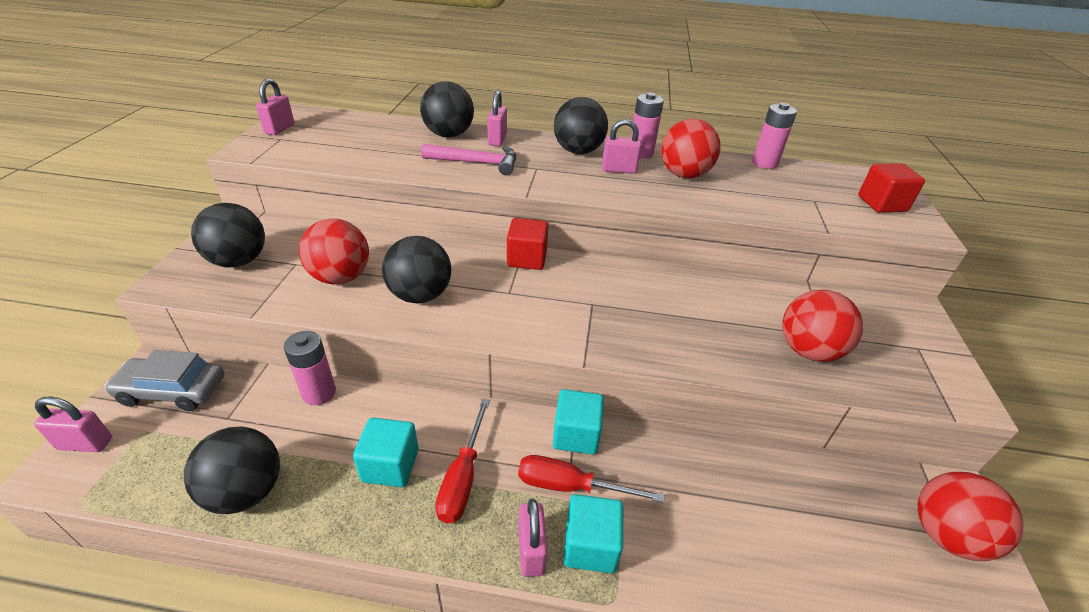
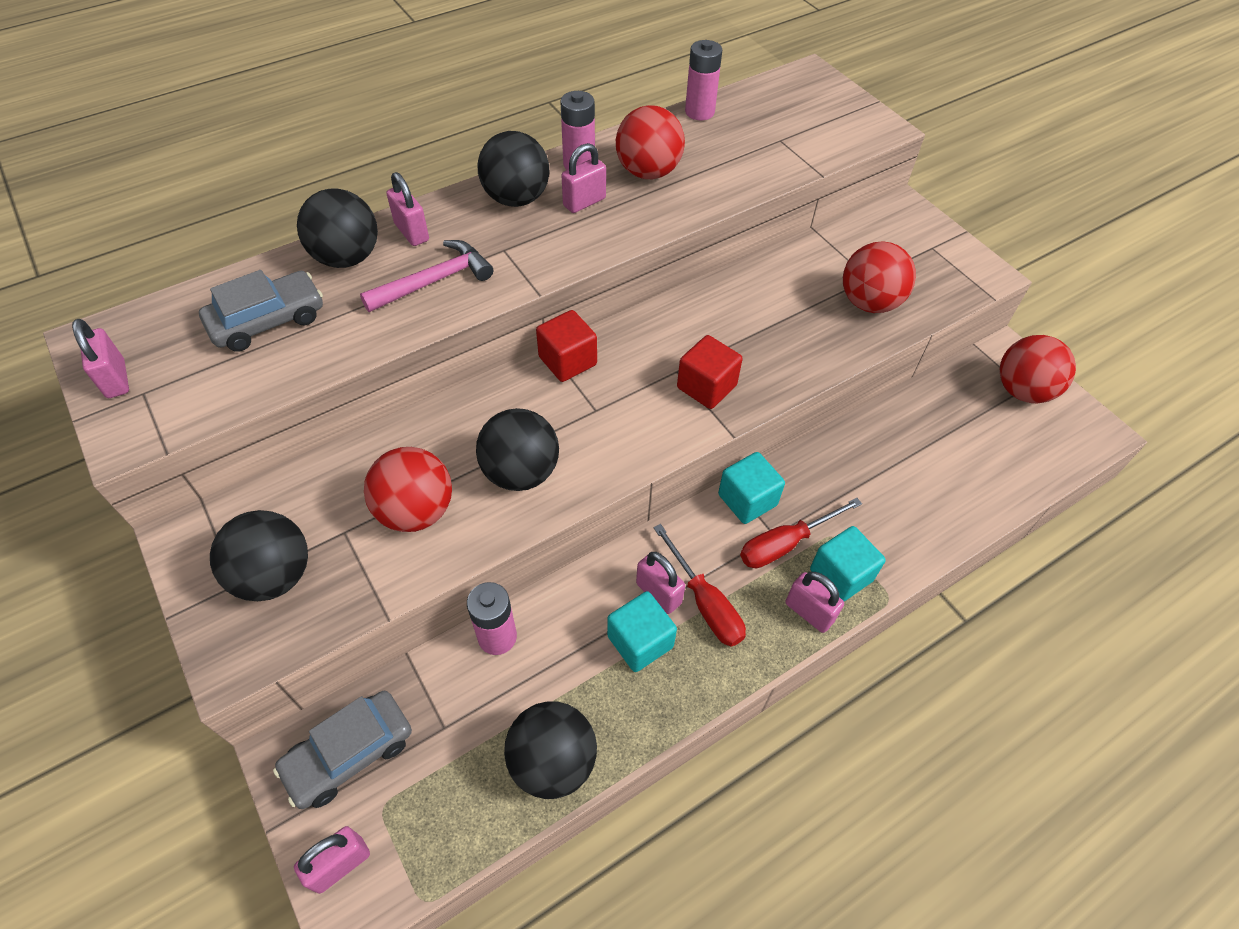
camera: 40 degrees left, 15 degrees up
red cube [858,163,925,213] -> red cube moved to [677,335,743,409]
none -> grey car [199,270,323,352]
none -> pink padlock [636,552,685,614]

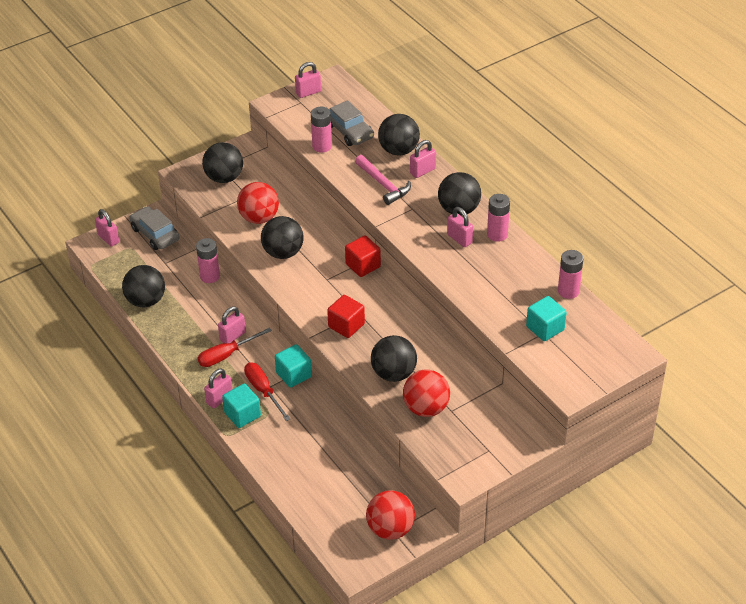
camera: 90 degrees right, 10 degrees down
turquoise cube [607,591,677,672] -> turquoise cube moved to [526,296,567,341]
red ball [616,105,685,179] -> none
none -> pink battery [311,107,332,153]
none -> black ball [371,335,417,382]

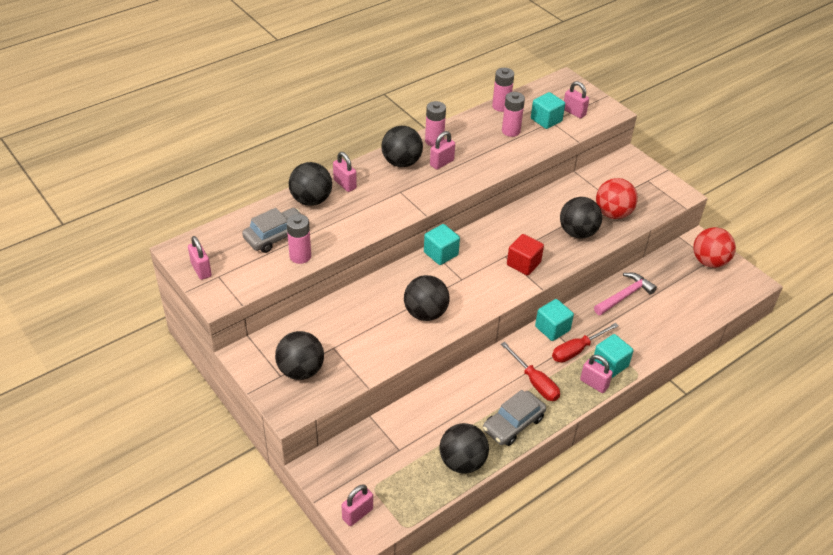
camera: 95 degrees left, 0 degrees up
grey car [129,206,180,250] -> grey car moved to [483,390,546,446]
pink battery [196,238,220,283] -> pink battery moved to [502,92,525,137]
pink padlock [218,306,246,343] -> pink padlock moved to [564,81,589,119]
red ball [237,182,279,224] -> none
red cube [345,236,381,277] -> turquoise cube [424,224,460,265]
pink hammer [355,155,411,205] -> pink hammer moved to [594,273,657,315]

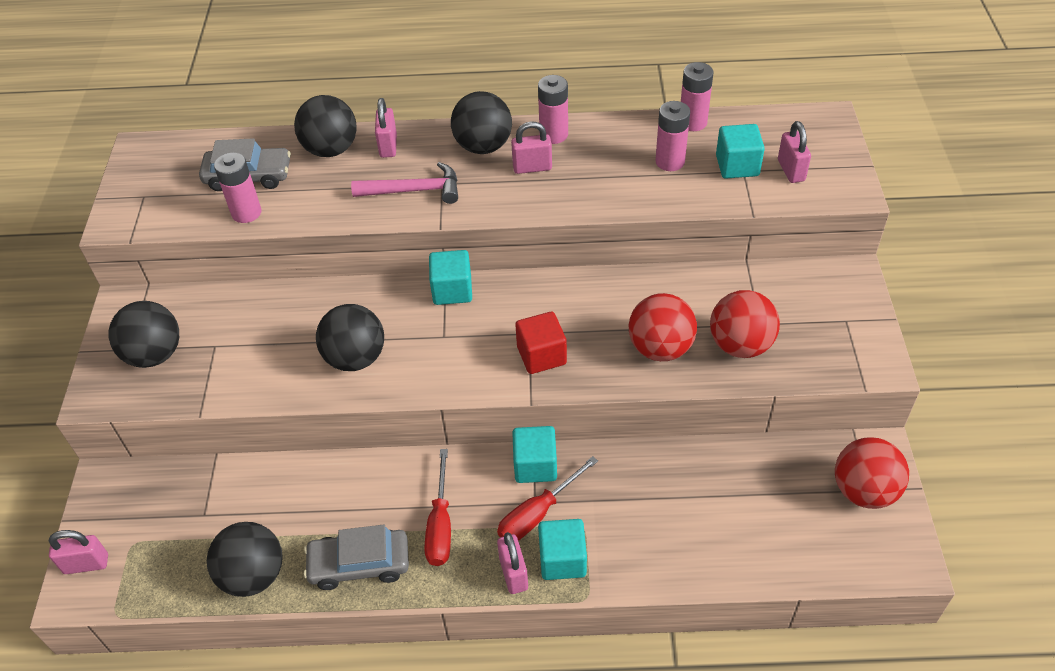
camera: 40 degrees right, 5 degrees up
pink padlock [188,236,212,280] -> none
red screwdriver [552,323,619,363] -> red screwdriver turned 45 degrees counterclockwise [497,456,598,541]
black ball [560,197,602,238] -> red ball [628,293,697,361]
pink hammer [594,273,657,315] -> pink hammer moved to [351,162,458,204]

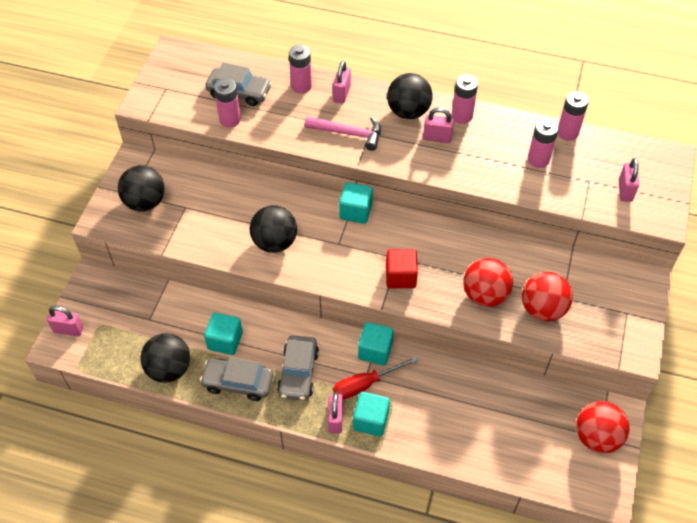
camera: 15 degrees right, 5 degrees up
black ball [294,95,357,157] -> pink battery [289,45,312,93]
red screwdriver [425,449,451,566] -> grey car [277,335,319,401]
turquoise cube [716,124,765,179] -> turquoise cube moved to [204,313,243,355]

